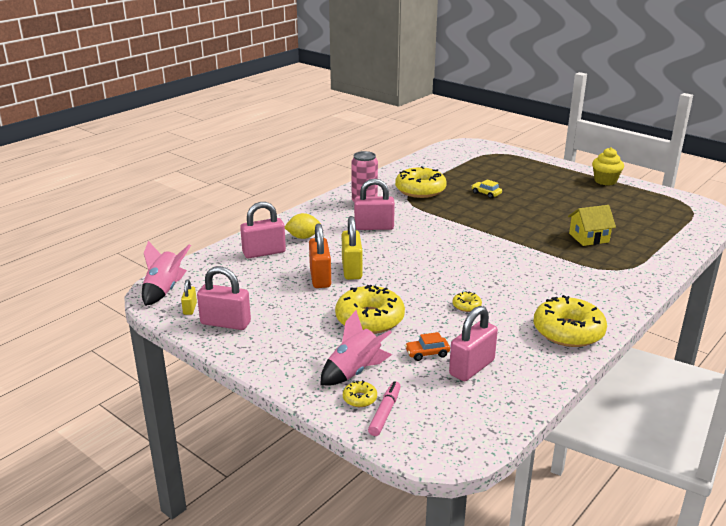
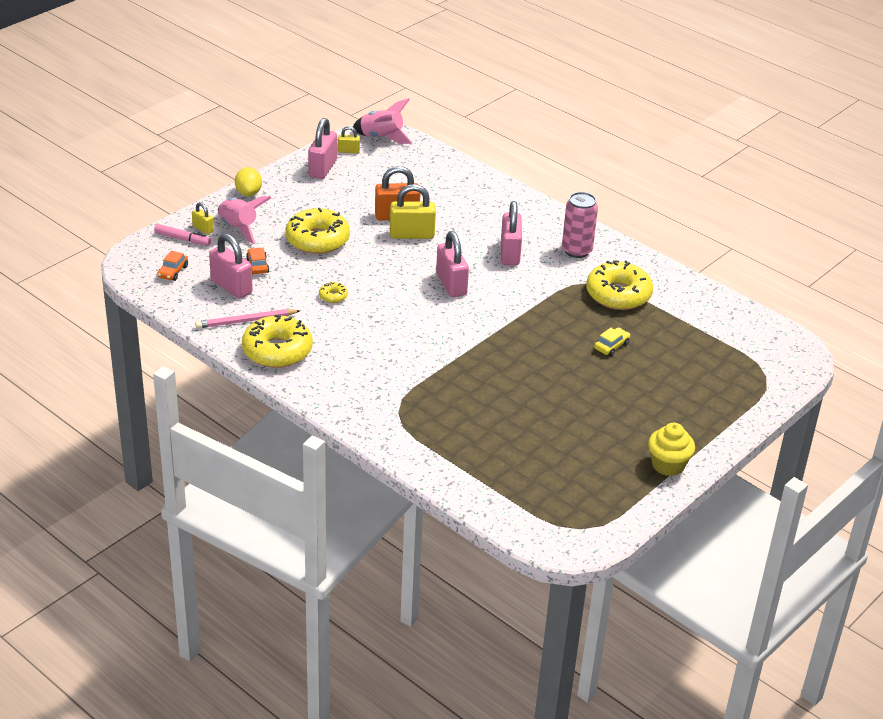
camera: 90 degrees right, 10 degrees up
pink padlock [240,202,286,258] -> pink padlock moved to [436,231,469,297]
yellow lemon [285,213,321,239] -> yellow lemon moved to [235,167,262,196]
yellow donut [343,380,377,407] -> yellow padlock [192,202,214,234]
yellow house [568,205,616,246] -> none
none -> orange car [157,251,188,281]
none -> pink pencil [195,309,301,329]

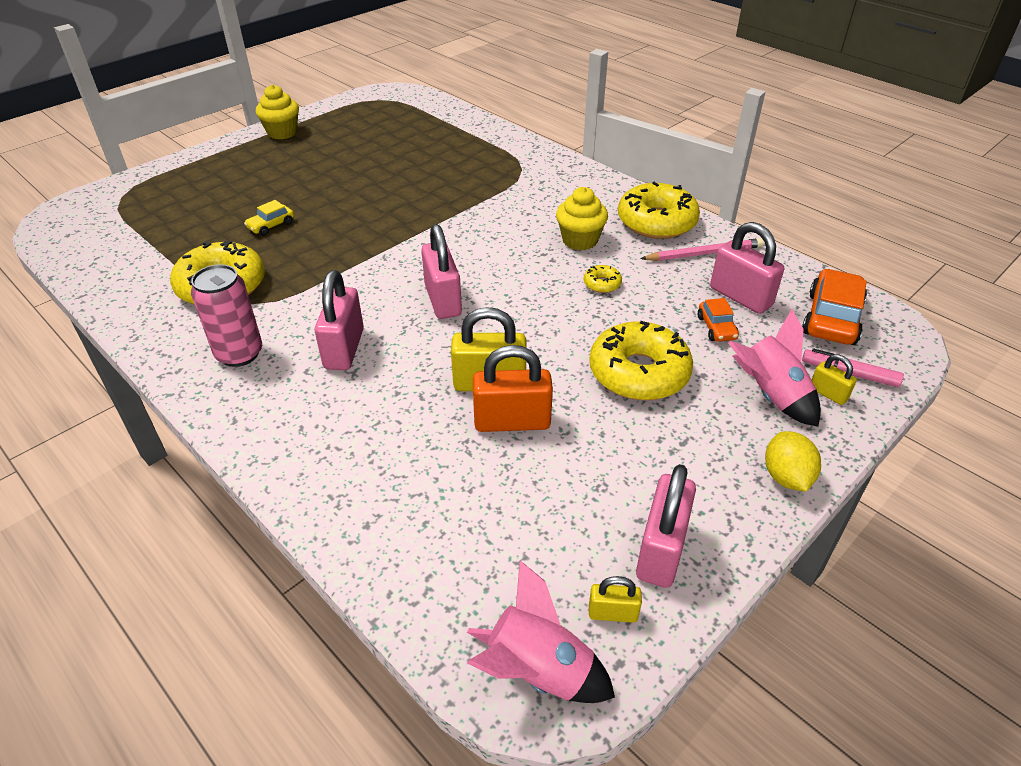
camera: 175 degrees left, 5 degrees up
orange car [157,251,188,281] -> orange car [802,269,867,345], size x1.87
none -> yellow cupcake [556,187,608,251]

